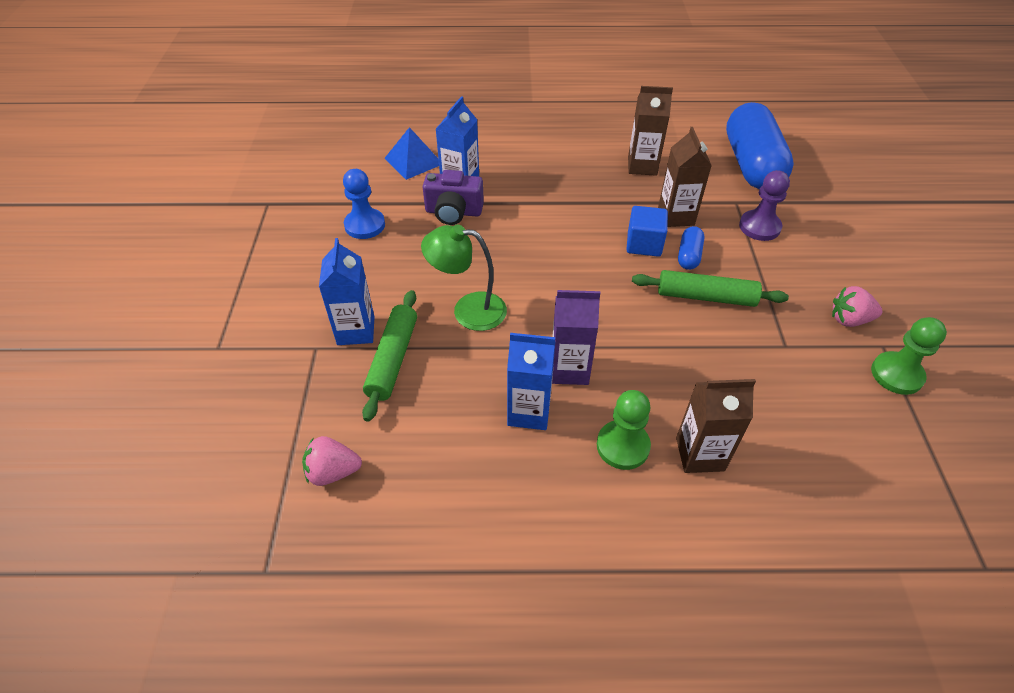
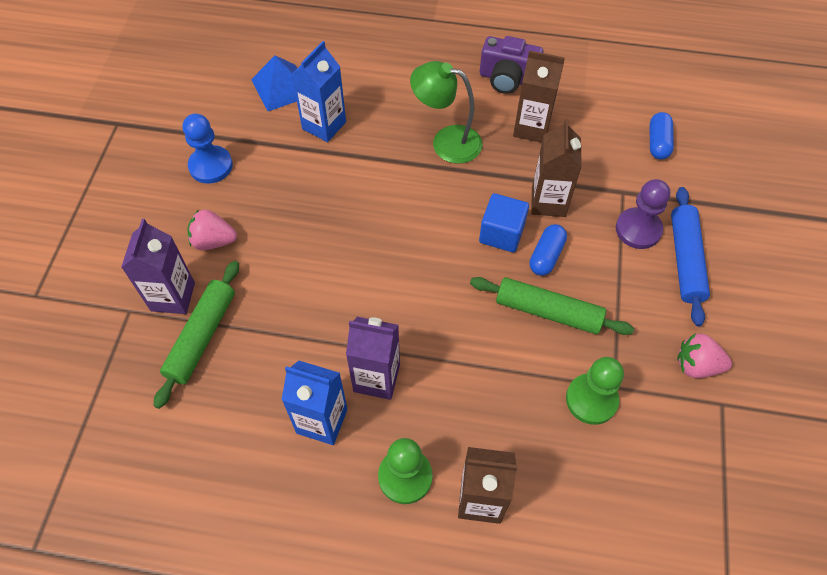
camera: 10 degrees right, 10 degrees up
pink strawberry [302,436,362,486] -> pink strawberry moved to [187,209,237,250]
blue carton [319,238,374,345] -> purple carton [121,219,195,314]
green lamp [421,225,507,331] -> green lamp moved to [410,61,483,164]
purple camera [423,170,484,225] -> purple camera moved to [480,36,543,94]
blue capsule [726,102,794,189] -> blue capsule [650,112,674,160], size x0.42
green pawn [871,317,947,395] -> green pawn moved to [566,357,624,425]
none -> blue rolling pin [671,187,710,326]

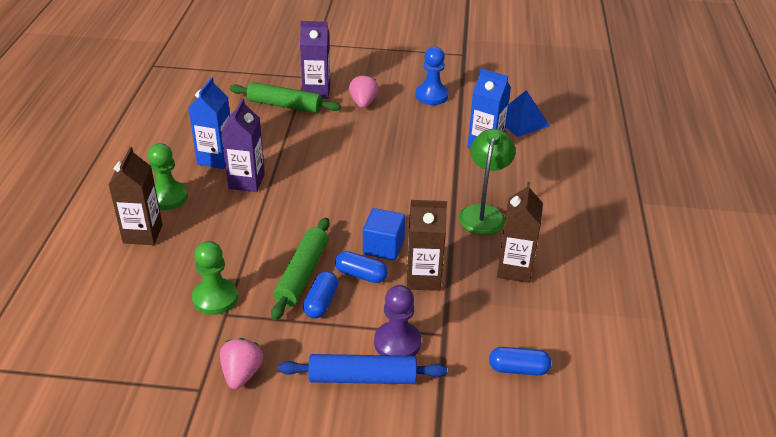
camera: 85 degrees right, 20 degrees down
purple camera [480,36,543,94] -> none
none -> blue capsule [303,271,338,318]

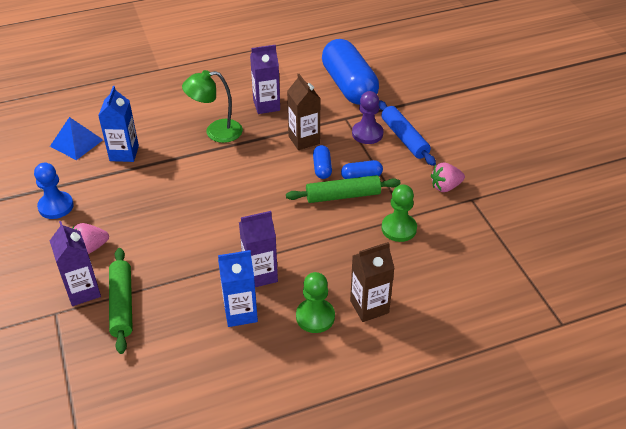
camera: 115 degrees left, 5 degrees up
blue cube [363,208,405,261] -> none
blue capsule [489,347,551,375] -> blue capsule [322,39,379,105], size x2.36
brown carton [497,182,543,283] -> purple carton [250,45,280,114]

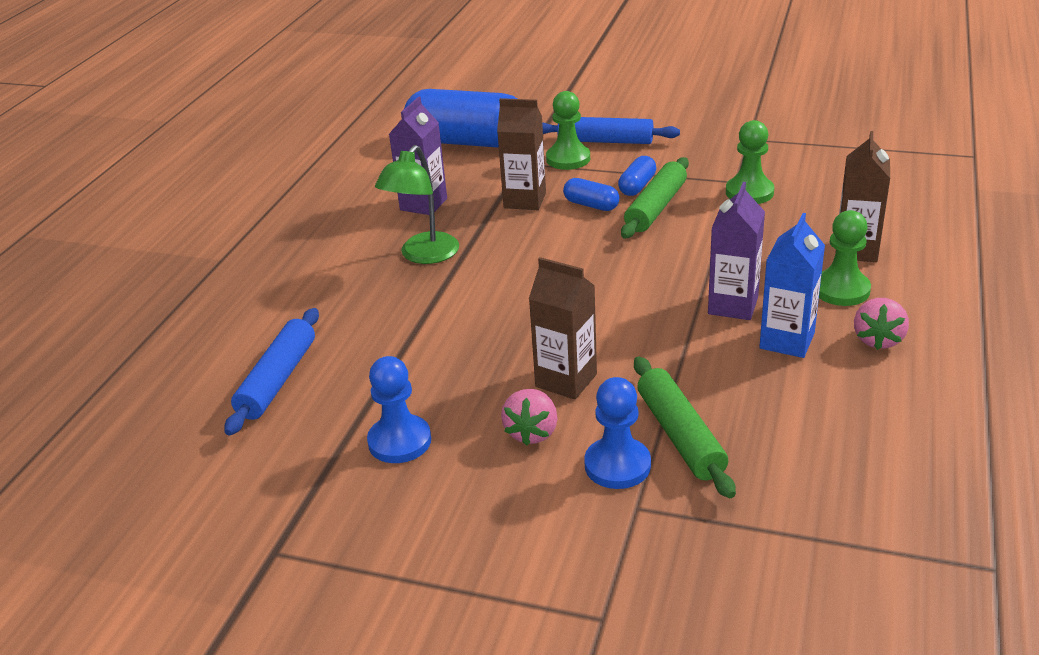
camera: 50 degrees left, 10 degrees down
blue pyramid [50,117,103,160] -> blue rolling pin [224,308,319,435]
purple carton [50,221,101,306] -> blue pawn [584,377,651,489]
blue carton [98,86,139,162] -> none
green rolling pin [109,248,133,354] -> green rolling pin turned 45 degrees clockwise [634,357,736,498]
purple pawn [352,91,383,144] -> green pawn [546,91,590,170]
pink strawberry [431,162,465,192] -> pink strawberry moved to [854,298,909,350]
none -> brown carton [529,257,597,400]

